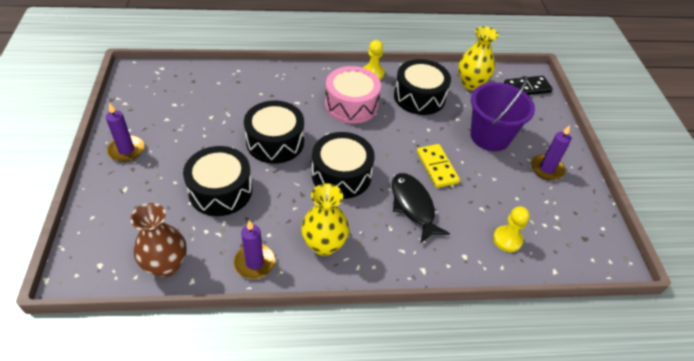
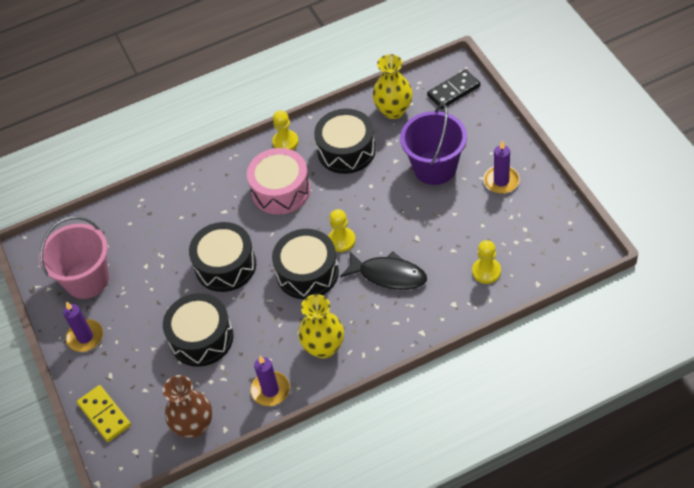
camera: 10 degrees left, 5 degrees up
black fish [392,173,450,243] -> black fish turned 150 degrees clockwise [340,252,427,290]
yellow domino [417,144,460,188] -> yellow domino moved to [77,385,131,442]
none -> pink bucket [39,216,109,299]
none -> yellow pawn [328,209,356,252]

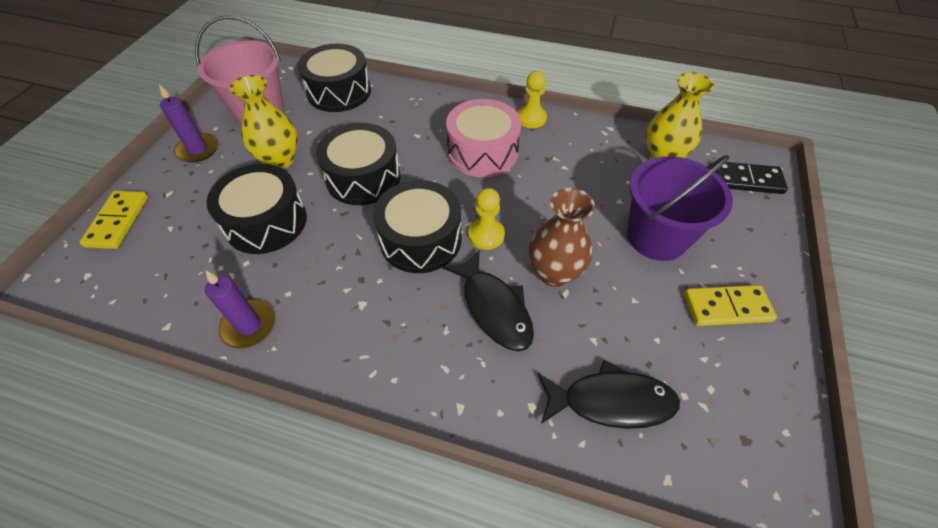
camera: 35 degrees right, 0 degrees up
brown vase [163,375,212,438] -> brown vase moved to [529,188,595,287]
yellow vase [298,294,344,359] -> yellow vase moved to [230,75,298,169]
black drum [314,109,376,174] -> black drum moved to [298,44,371,112]
yellow pawn [472,240,501,284] -> black fish [538,360,680,429]
purple candle [483,140,520,194] -> yellow domino [684,285,777,326]

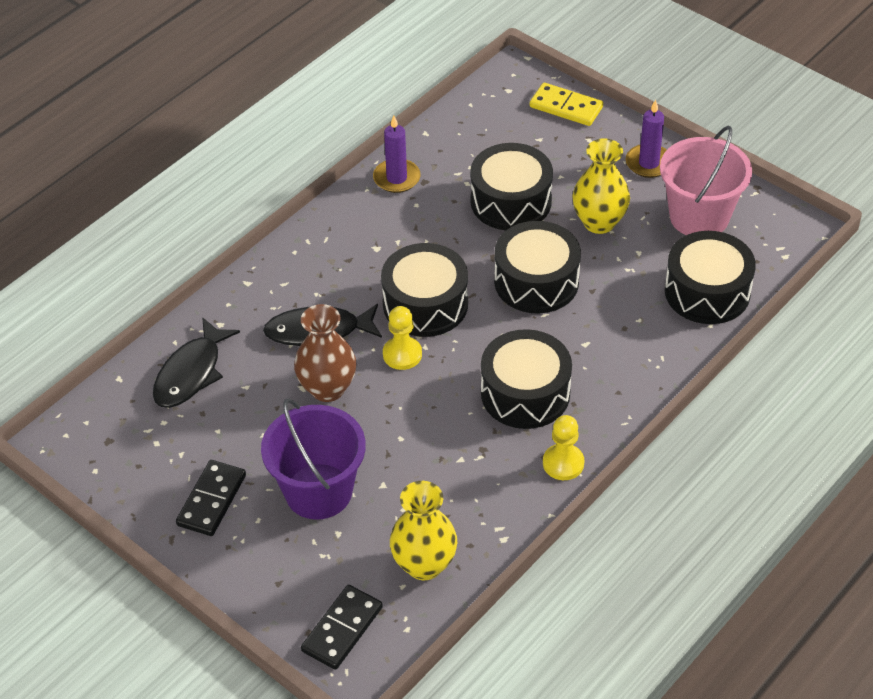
camera: 115 degrees right, 5 degrees down
pink drum [446,99,521,177] -> black drum [481,329,572,429]
yellow domino [684,285,777,326] -> black domino [176,460,246,536]

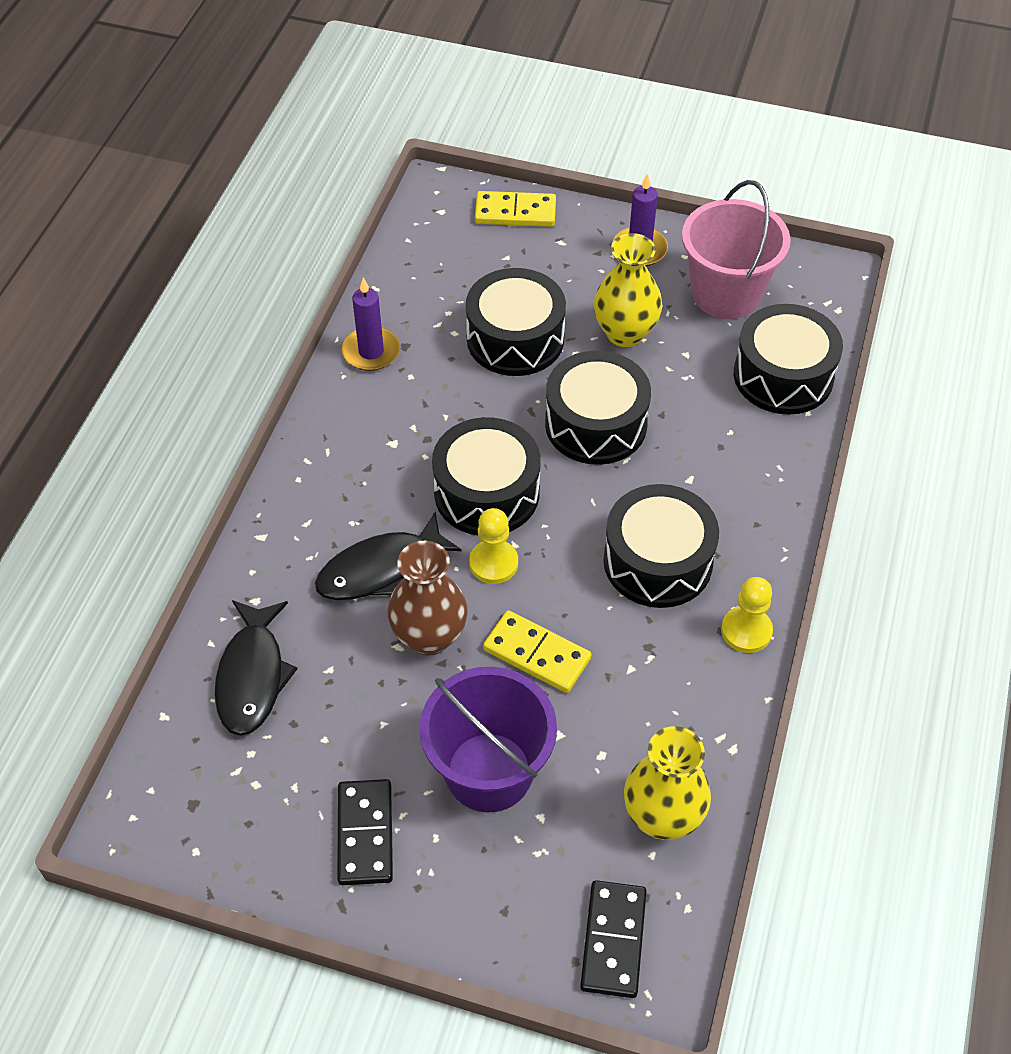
camera: 25 degrees left, 5 degrees up
none -> yellow domino [483,610,591,693]

